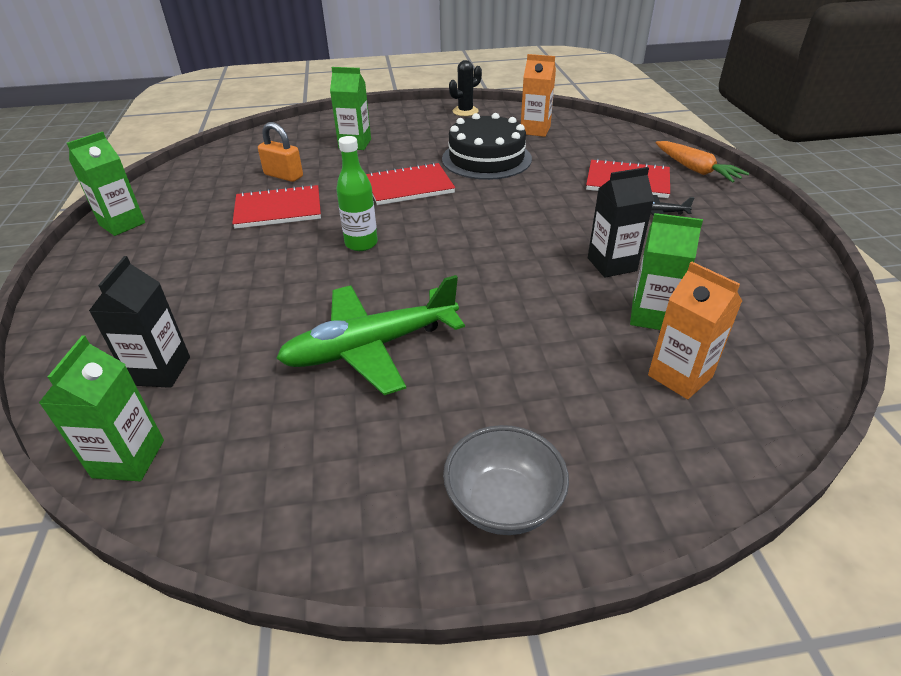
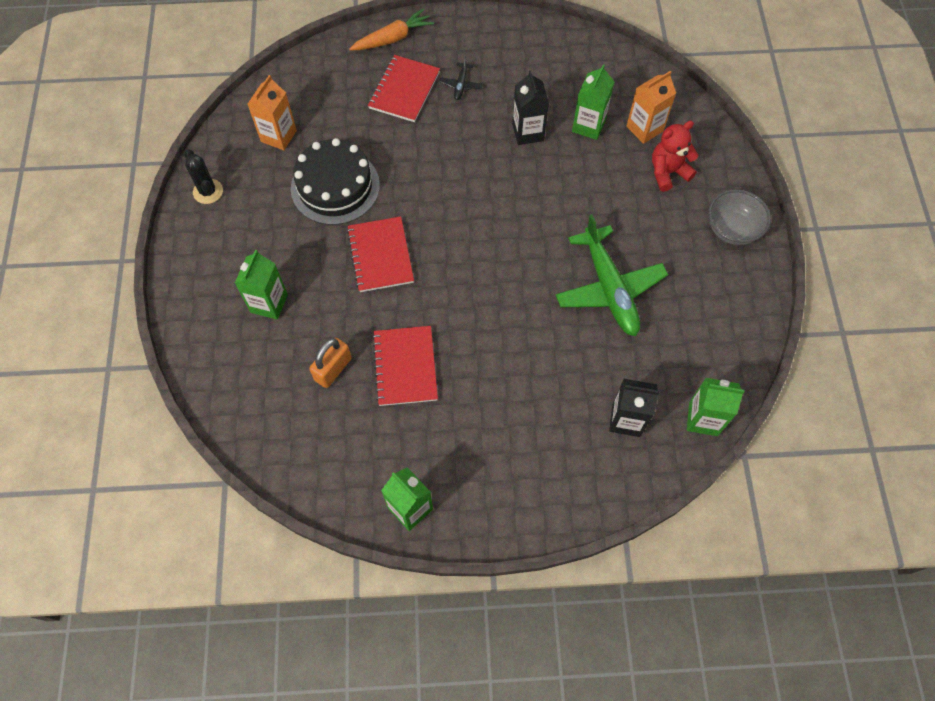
camera: 85 degrees left, 25 degrees up
green bottle [336,136,378,251] -> none
none -> red teddy bear [652,121,699,192]

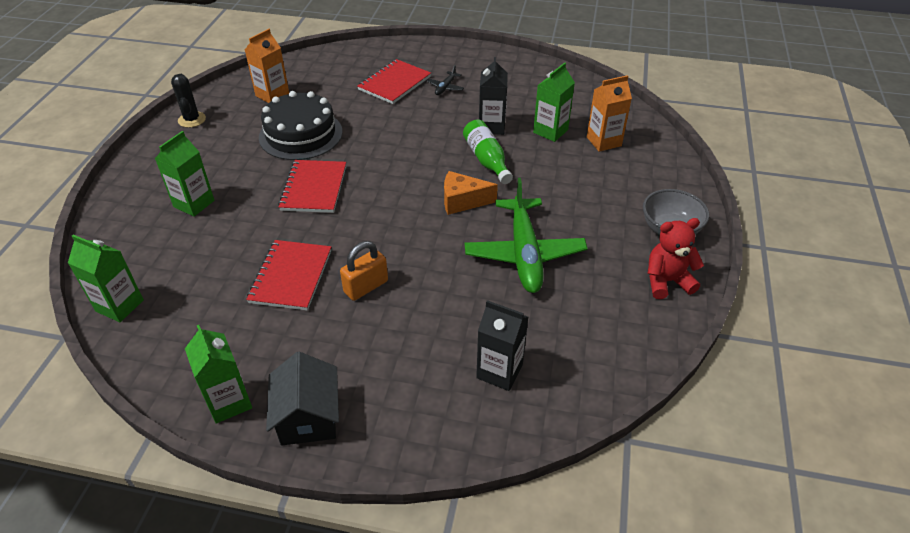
camera: 15 degrees right, 20 degrees down
orange padlock [309,338,352,388] -> orange padlock moved to [340,241,388,301]
orange carrot [349,8,434,51] -> none
red teddy bear [652,121,699,192] -> red teddy bear moved to [648,218,704,299]
green carton [687,378,745,436] -> green carton moved to [68,235,144,322]
none -> black house [266,352,339,446]
none -> orange cheese [444,171,498,215]
none -> green bottle [463,120,513,184]

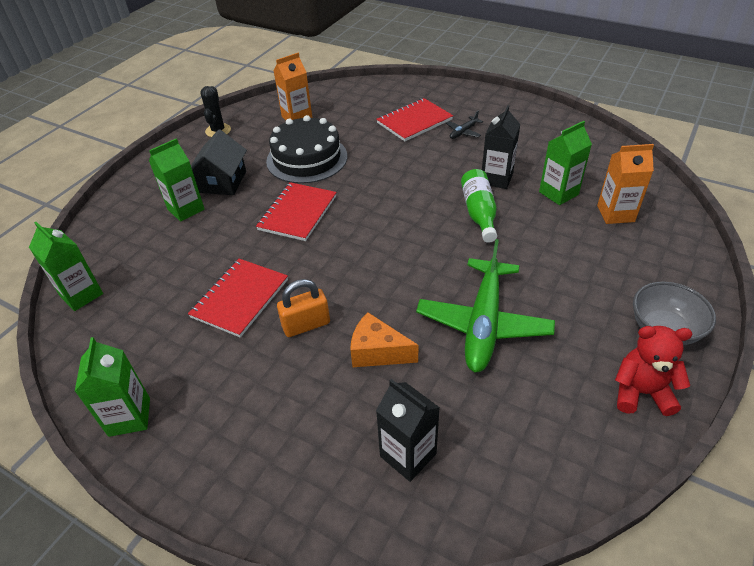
camera: 20 degrees right, 0 degrees up
black house [266,352,339,446] -> black house moved to [191,130,247,195]
orange cheese [444,171,498,215] -> orange cheese moved to [350,313,418,367]

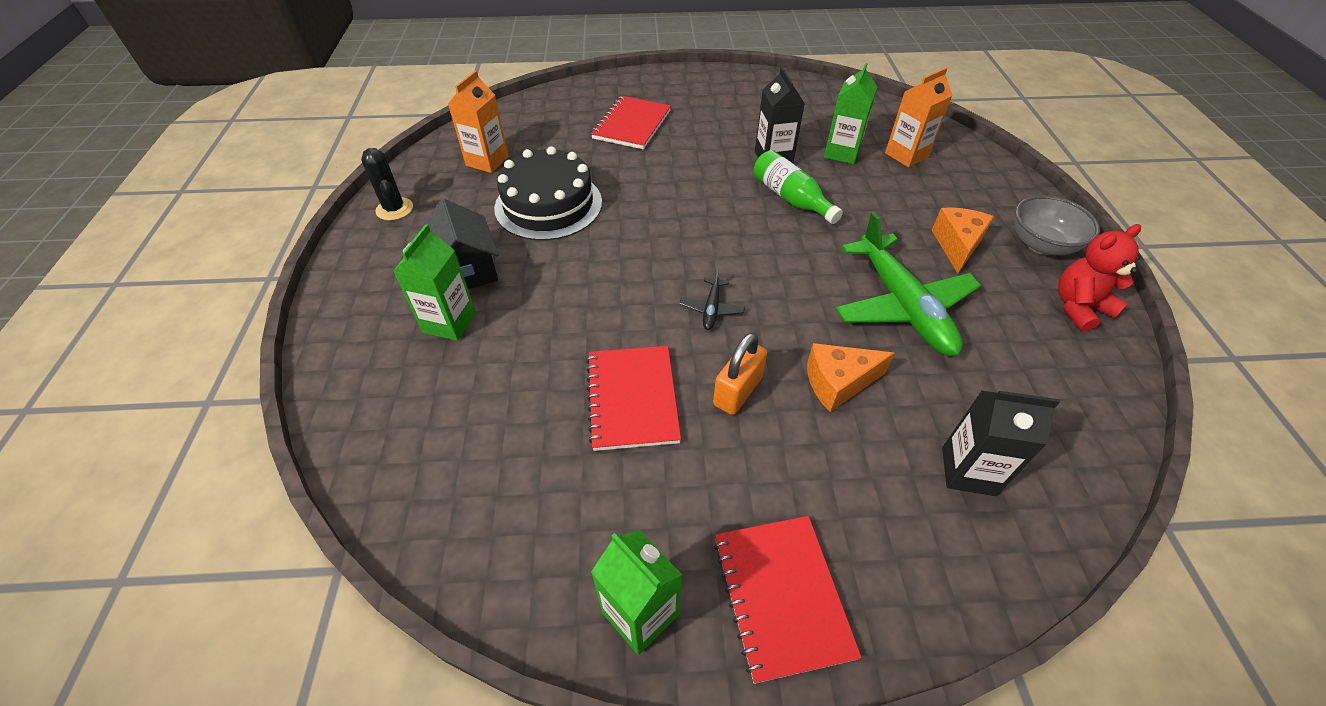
camera: 35 degrees left, 5 degrees up
green carton [29,222,103,311] -> none
red notebook [256,182,337,241] -> red notebook moved to [714,516,862,684]
black plane [446,111,483,139] -> black plane moved to [680,268,745,330]
none -> orange cheese [932,208,994,273]

